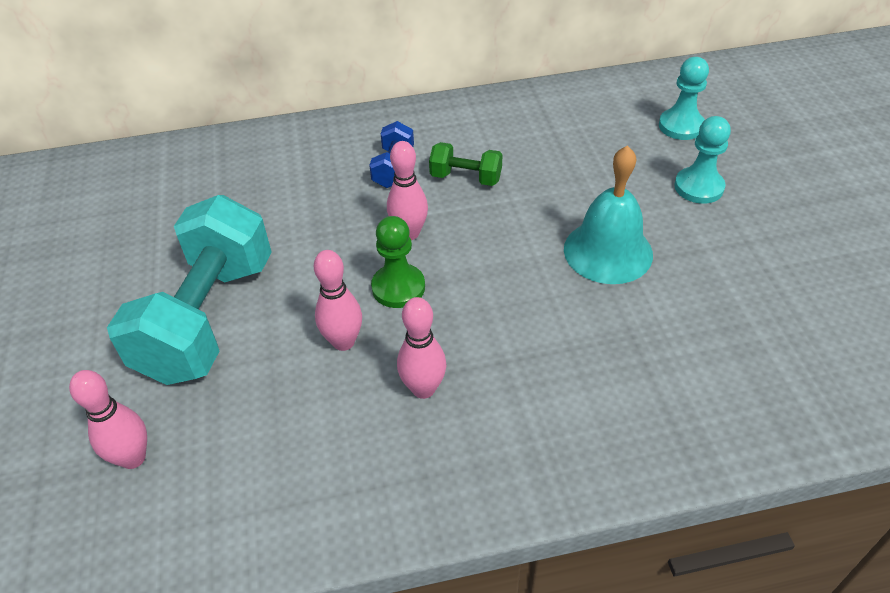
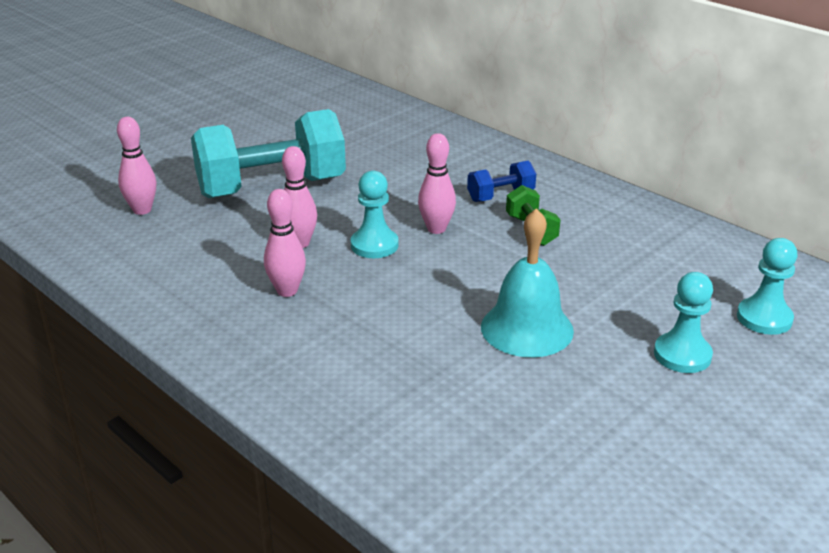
camera: 55 degrees right, 15 degrees down
green pawn [371,216,425,308] -> turquoise pawn [351,171,399,258]

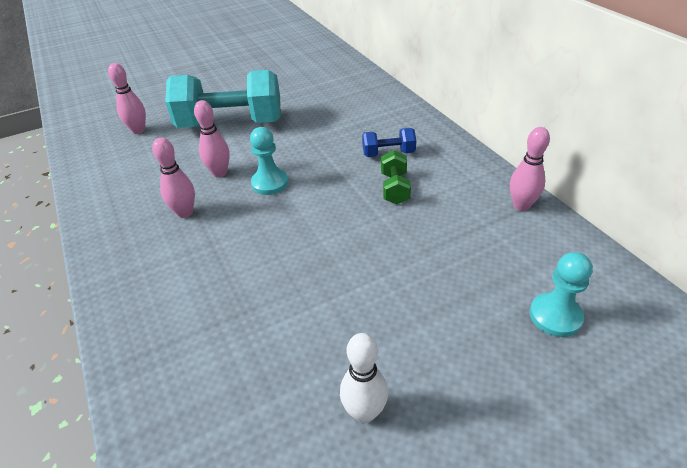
camera: 20 degrees right, 10 degrees up
pink bowling pin [418,133,456,234] -> pink bowling pin moved to [510,127,550,211]
turquoise bell [481,208,574,357] -> none
turquoise pawn [654,272,713,373] -> none
none -> white bowling pin [340,333,388,423]

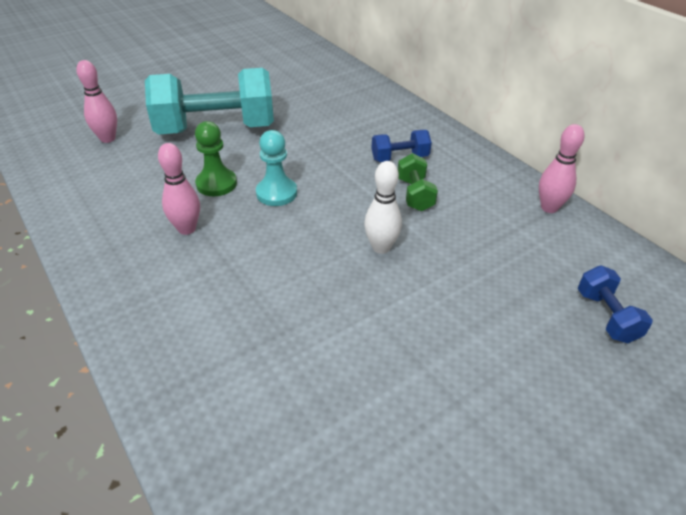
camera: 10 degrees left, 0 degrees up
pink bowling pin [194,100,230,177] -> green pawn [195,121,237,196]
white bowling pin [340,333,388,423] -> white bowling pin moved to [364,161,402,254]
turquoise pawn [530,252,593,337] -> blue dumbbell [578,265,653,343]

